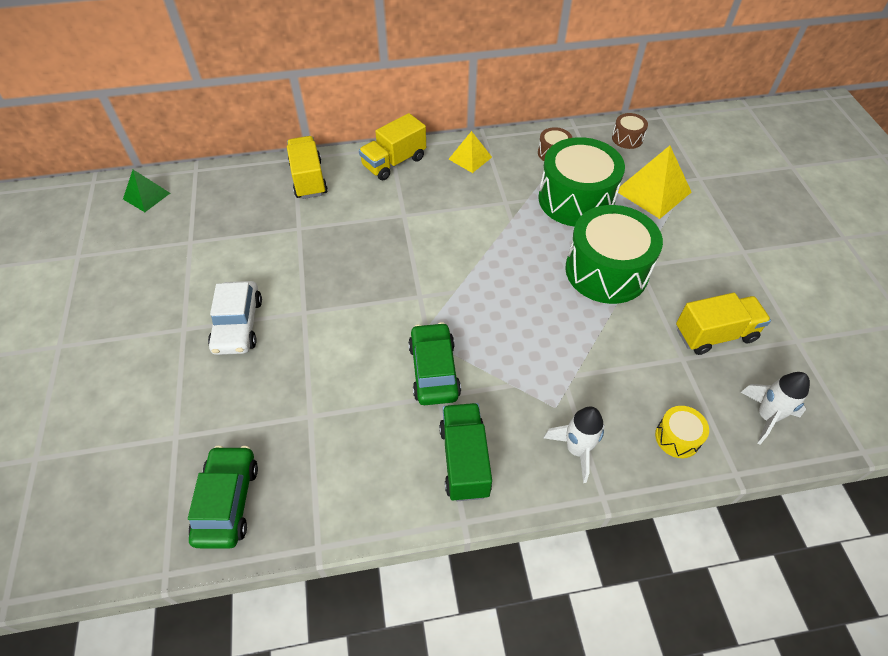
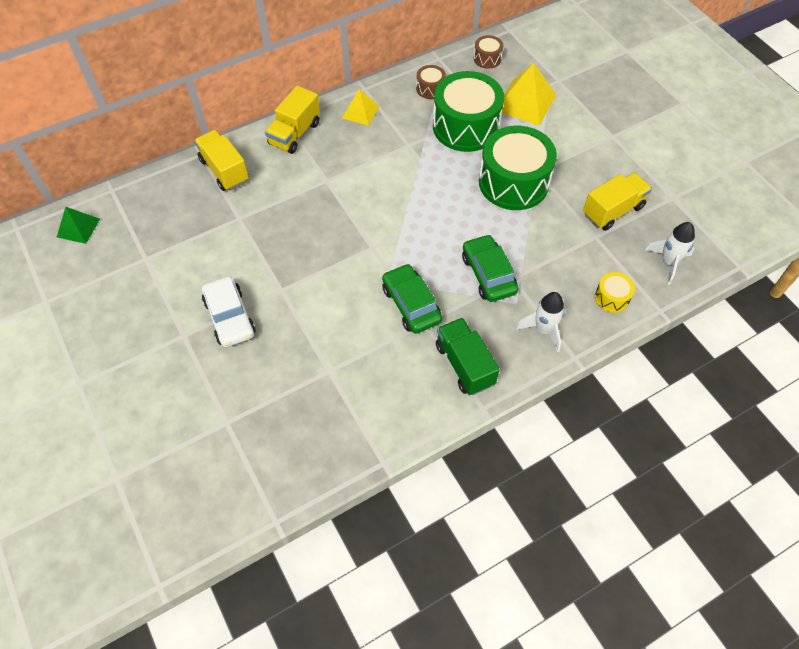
camera: 20 degrees left, 5 degrees up
green car [188,445,258,549] -> green car moved to [462,234,518,302]

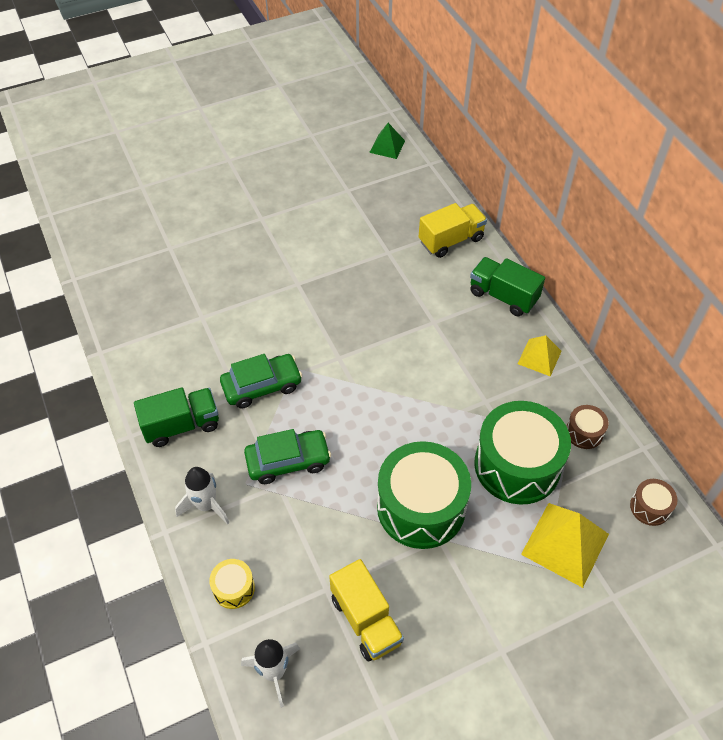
camera: 95 degrees right, 5 degrees down
white car [202,276,255,347] -> none
yellow truck [265,86,320,154] -> green truck [470,257,545,316]

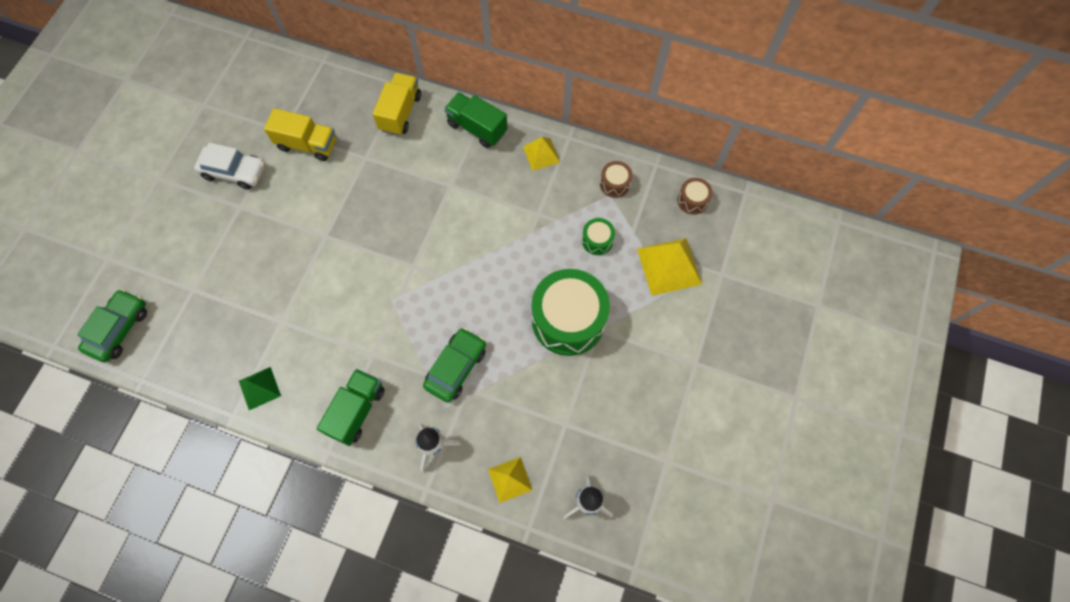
camera: 45 degrees left, 15 degrees up
yellow drum [209,559,255,609] -> yellow pyramid [488,457,532,503]
green car [220,354,302,409] -> green car moved to [77,289,147,362]
yellow truck [329,559,404,662] -> yellow truck moved to [264,108,336,161]
green pyramid [369,123,405,159] -> green pyramid moved to [239,367,281,410]
green truck [470,257,545,316] -> green truck turned 45 degrees clockwise [444,92,508,148]
green drum [474,401,571,505] -> green drum [582,218,615,255], size x0.44
none -> white car [194,143,265,189]

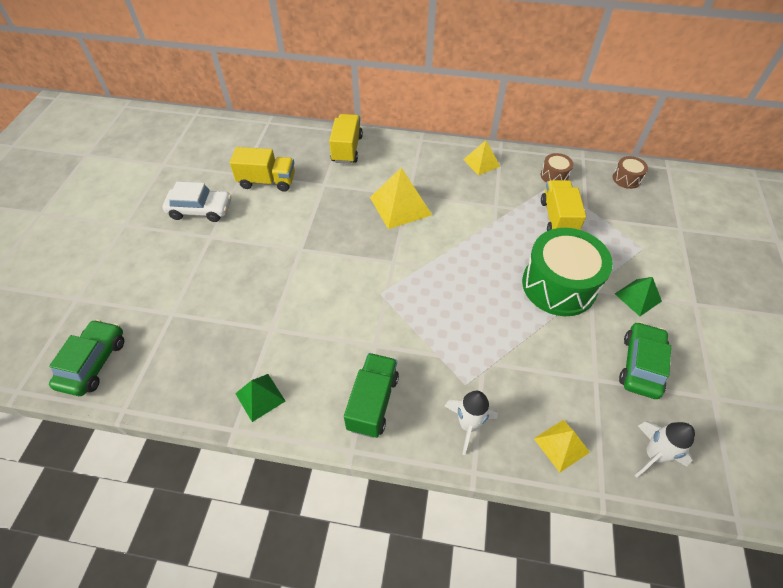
camera: 10 degrees left, 15 degrees down
green car [423,328,486,402] -> green car moved to [619,322,671,399]
green truck [444,92,508,148] -> none
green drum [582,218,615,255] -> yellow truck [541,180,586,231]
yellow pyramid [637,238,702,296] -> yellow pyramid moved to [370,167,432,229]
none -> green pyramid [615,277,662,316]

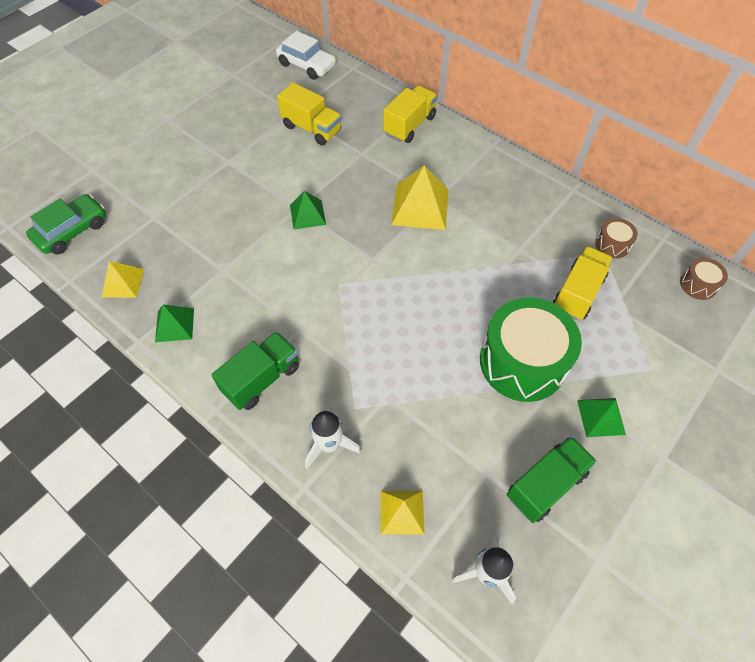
camera: 30 degrees right, 5 degrees up
white car [162,182,231,222] -> white car moved to [276,31,336,80]
yellow pyramid [463,140,500,175] -> yellow pyramid moved to [102,261,144,298]
green car [619,322,671,399] -> green truck [507,436,597,523]
none -> green pyramid [290,191,326,229]

